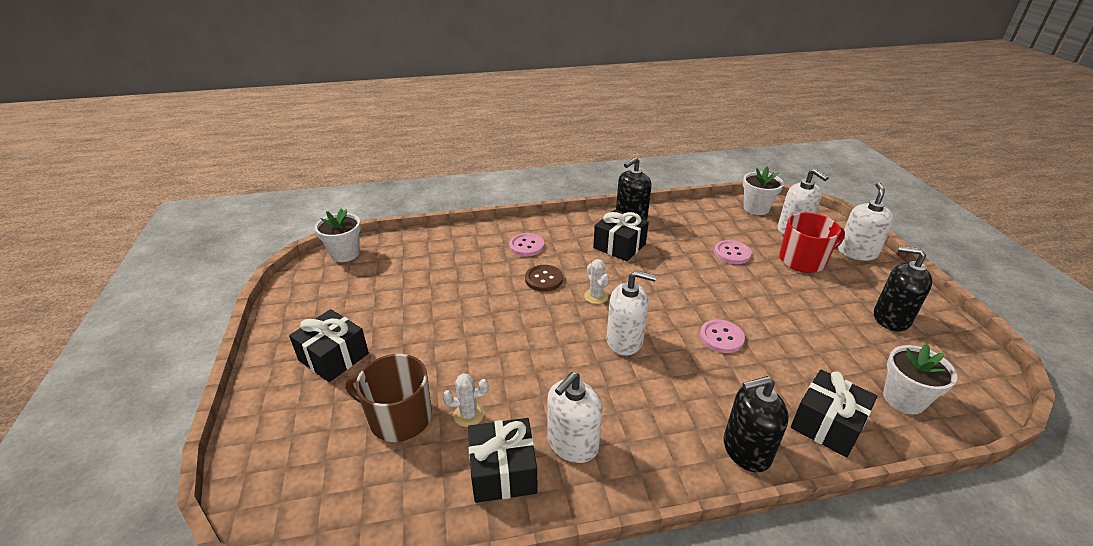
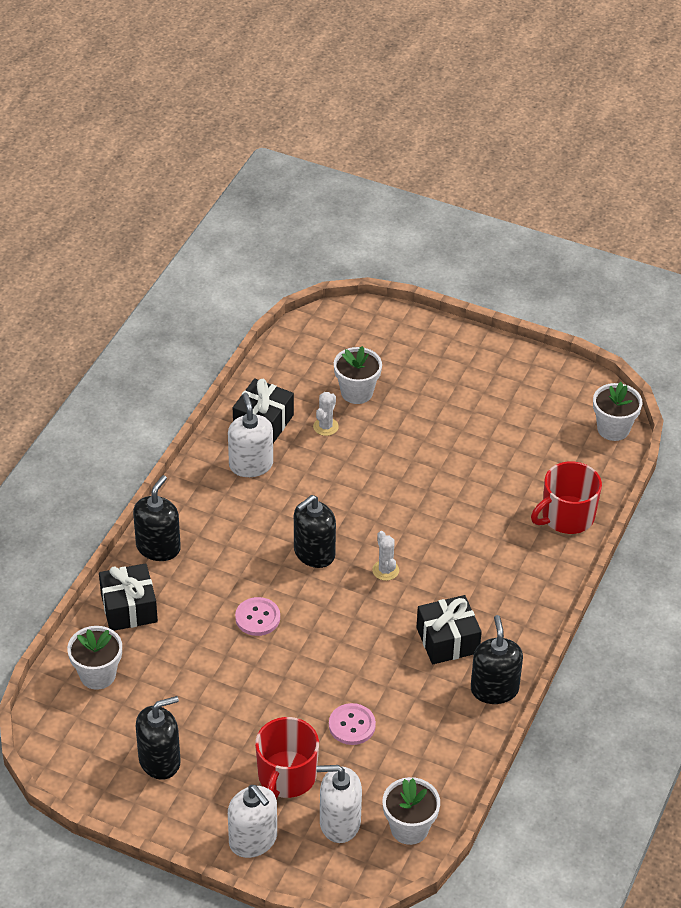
camera: 125 degrees right, 10 degrees up
black gift [289,309,369,382] -> none
brown mug [345,354,432,442] -> white flower pot [334,346,382,404]
pink button [509,233,544,257] -> none
brown button [525,265,563,292] -> none
white cactus [584,259,609,304] -> white cactus turned 60 degrees clockwise [372,531,399,581]
white soap dispenser [607,270,656,356] -> black soap dispenser [294,495,336,568]
none -> red mug [531,461,602,534]

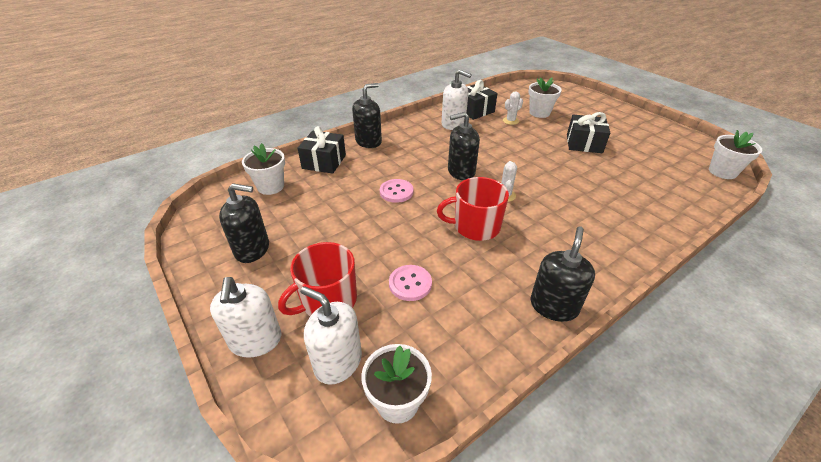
camera: 30 degrees right, 5 degrees down
white soap dispenser [228,393,273,477] -> white soap dispenser turned 105 degrees clockwise [442,70,472,130]
black gift [417,595,482,664] -> black gift moved to [567,112,610,153]
red mug [531,461,602,534] -> red mug moved to [437,177,509,241]

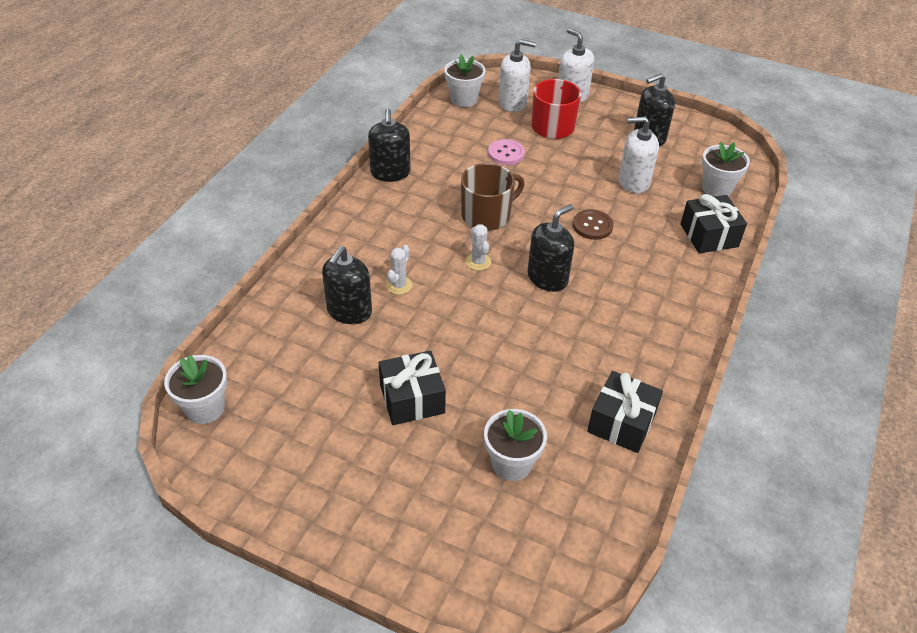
camera: 150 degrees right, 5 degrees up
black soap dispenser [352,83,382,148] -> black soap dispenser moved to [322,246,372,324]
pink button [380,179,414,203] -> brown button [573,210,614,240]
red mug [437,177,509,241] -> brown mug [461,163,525,231]
white soap dispenser [442,70,472,130] -> white soap dispenser moved to [618,116,659,194]
white cactus [503,91,523,125] -> white cactus moved to [386,245,413,295]

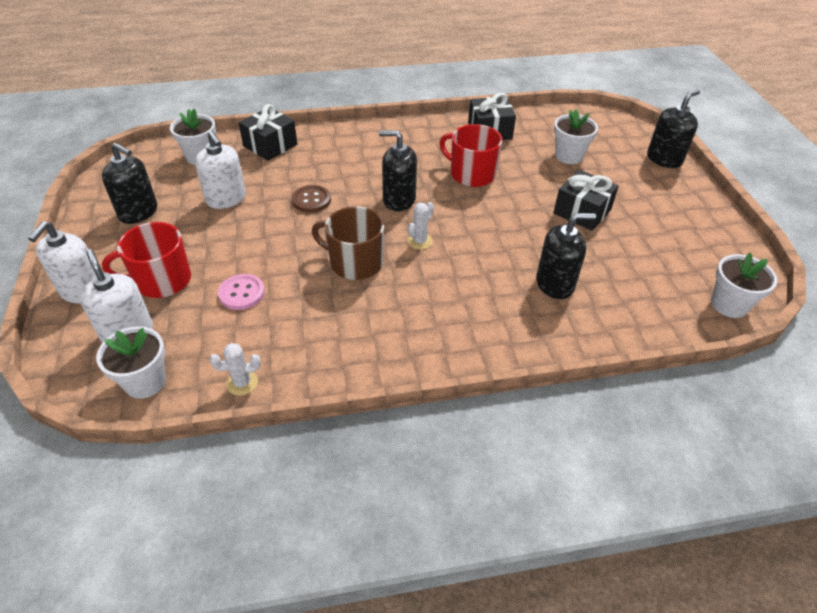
camera: 125 degrees left, 0 degrees up
black soap dispenser [368,109,411,182] -> black soap dispenser moved to [647,89,700,168]
white cactus [386,245,413,295] -> white cactus moved to [210,343,261,396]
none -> red mug [439,124,503,187]

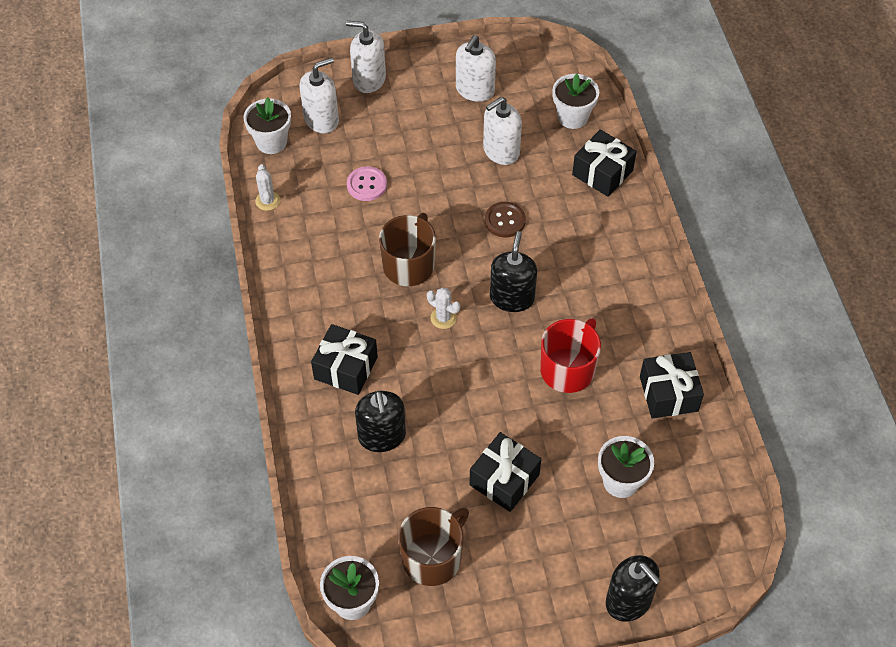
camera: 90 degrees right, 10 degrees up
black soap dispenser [102,143,157,224] -> white soap dispenser [456,35,496,102]
red mug [102,222,191,298] -> none
none -> black gift [311,324,378,395]
none -> brown mug [398,507,469,586]

